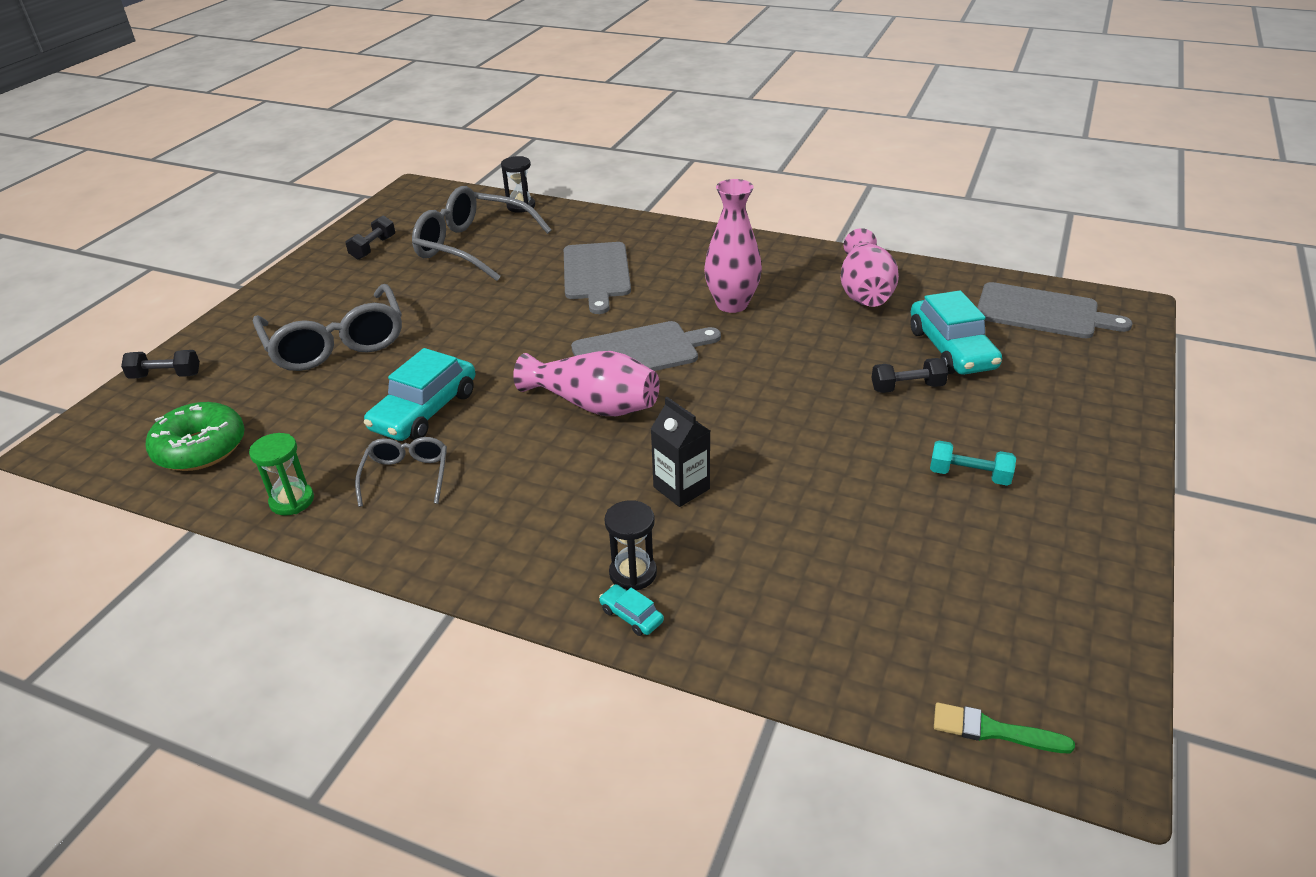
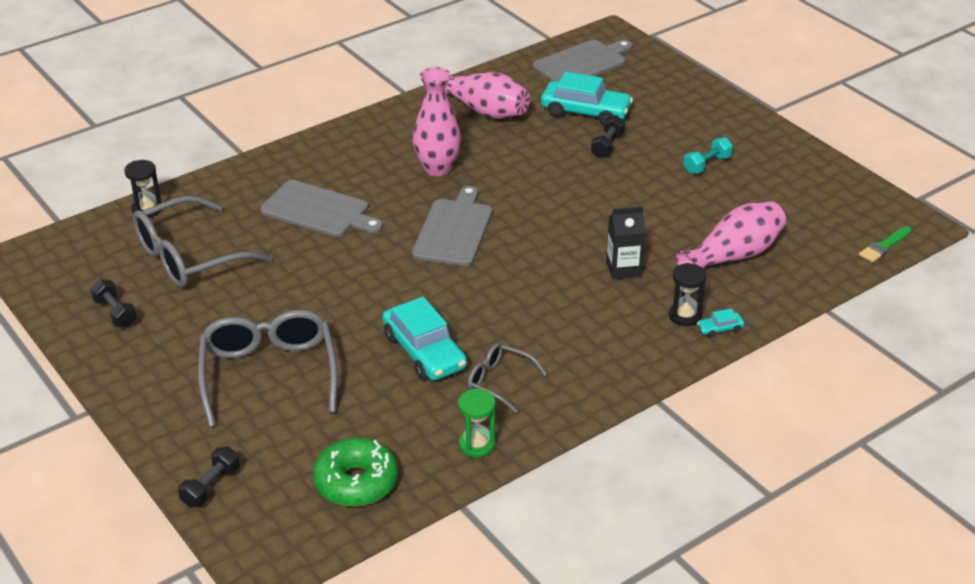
camera: 60 degrees left, 0 degrees up
grey glasses [253,284,402,371] -> grey glasses turned 105 degrees counterclockwise [198,310,338,427]
pink vase [513,351,659,416] -> pink vase moved to [676,201,786,268]

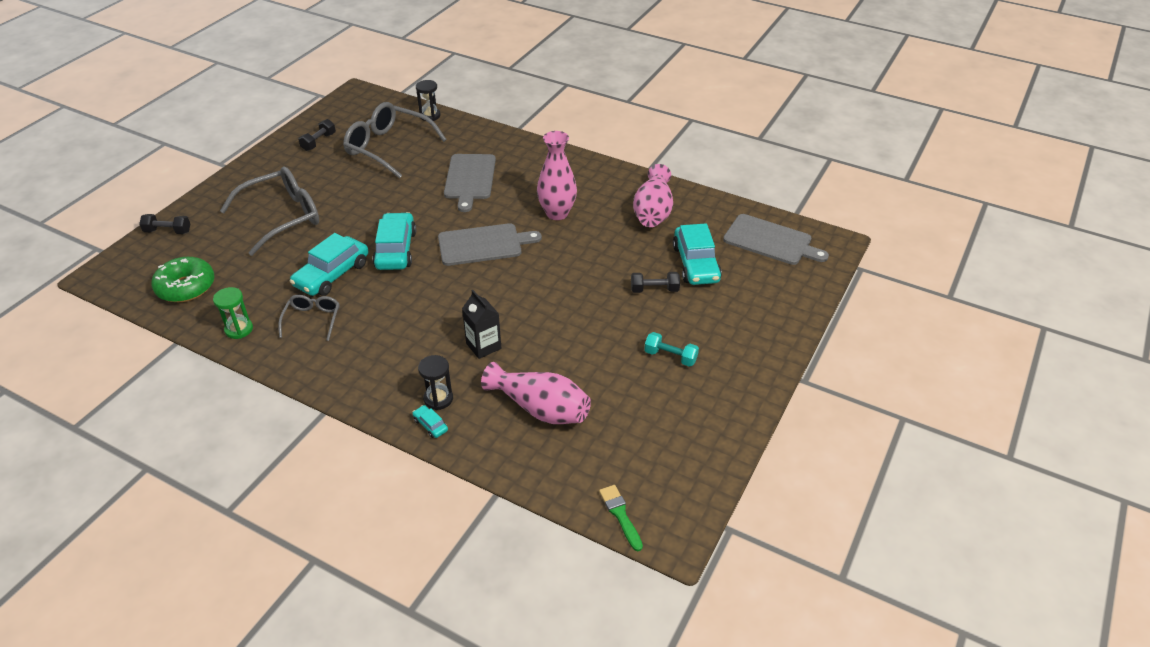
camera: 65 degrees right, 5 degrees up
green brush [859,226,912,262] -> green brush turned 45 degrees clockwise [599,485,643,551]
none -> turquoise car [372,212,416,270]

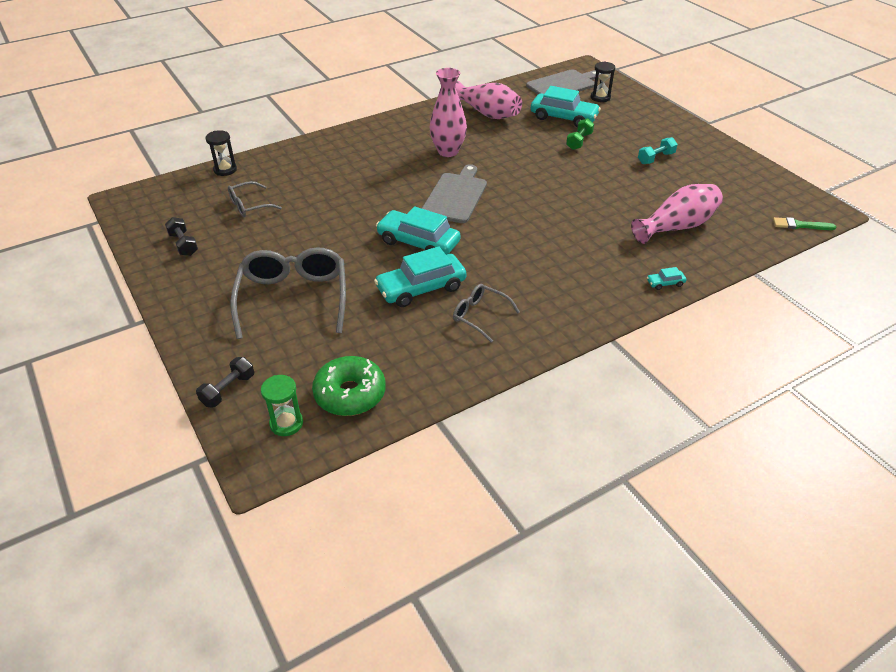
camera: 60 degrees left, 0 degrees up
green hourglass [213,287,253,339] -> green hourglass moved to [261,375,303,436]
turquoise car [290,233,369,296] -> turquoise car turned 90 degrees clockwise [374,246,467,307]
grey glasses [343,102,447,179] -> grey glasses [228,181,282,217], size x0.52
black hourglass [418,355,453,410] -> black hourglass moved to [591,62,616,102]
grey cutting board [444,154,496,212] -> none
black carton [462,290,501,359] -> none
black dumbbell [631,272,680,293] -> green dumbbell [566,118,594,150]

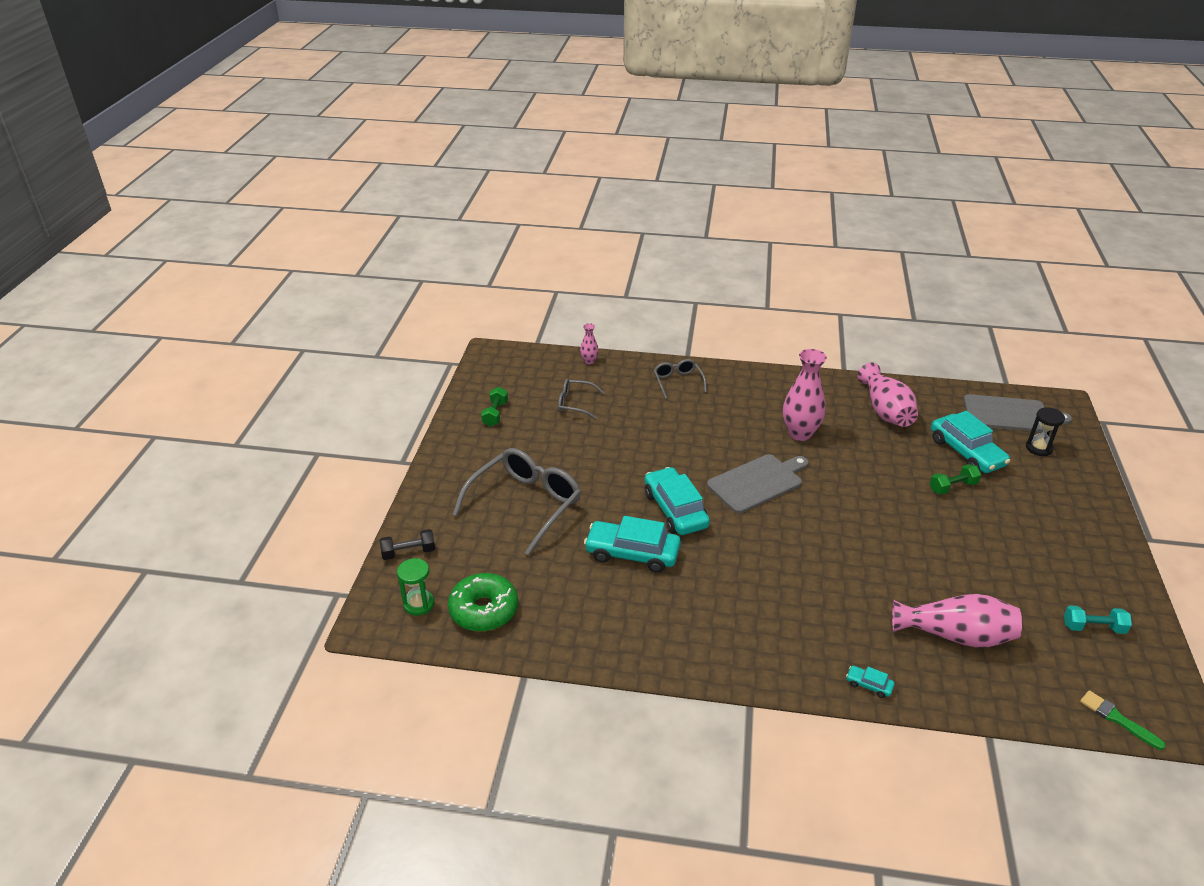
camera: 40 degrees right, 5 degrees down
black dumbbell [165,217,198,256] -> green dumbbell [481,387,508,426]
black hourglass [205,130,237,176] -> pink vase [580,323,599,365]
grey glasses [453,284,520,342] -> grey glasses moved to [654,359,707,399]
turquoise dumbbell [638,137,678,164] -> turquoise dumbbell moved to [1064,605,1132,634]

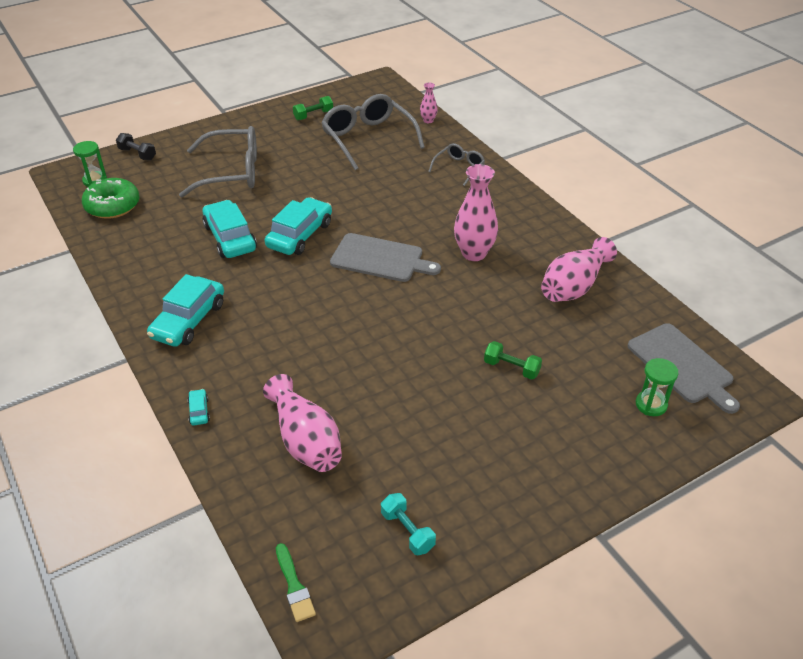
camera: 50 degrees right, 5 degrees up
grey glasses [558,379,604,419] -> grey glasses [321,94,425,170], size x1.91
turquoise car [931,411,1010,473] -> turquoise car moved to [147,274,224,347]
black hourglass [1026,407,1065,456] -> green hourglass [636,358,678,416]
green brush [1080,690,1166,750] -> green brush turned 150 degrees clockwise [276,543,316,622]

